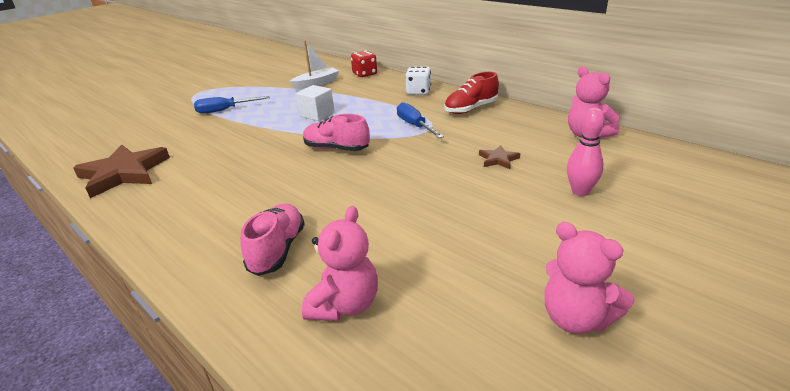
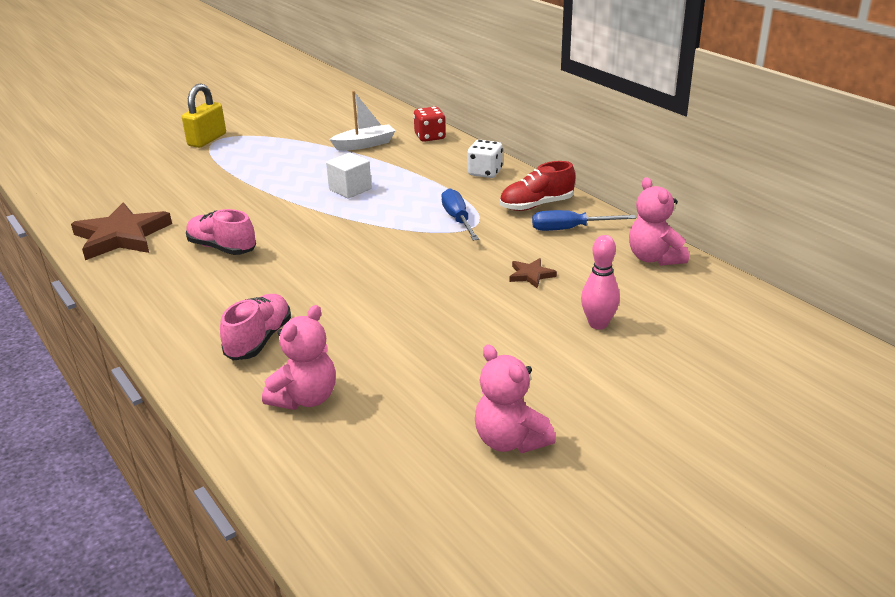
camera: 10 degrees right, 0 degrees up
blue screwdriver [194,96,270,114] -> blue screwdriver moved to [532,210,636,231]
pink shoe [303,114,370,151] -> pink shoe moved to [186,209,256,255]
none -> yellow padlock [182,84,226,148]

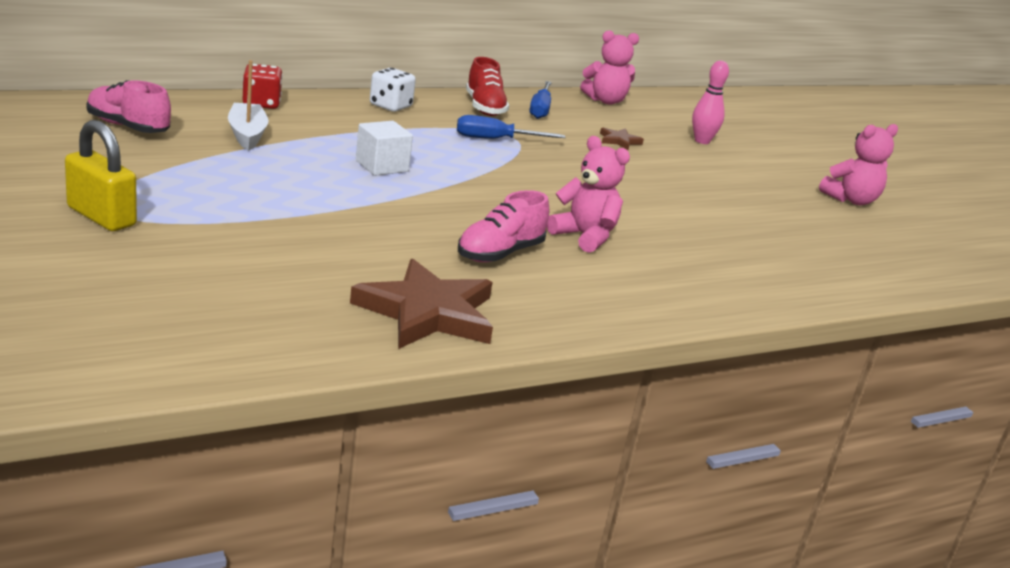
camera: 85 degrees left, 5 degrees down
pink shoe [220,294,291,360] -> pink shoe moved to [86,80,171,133]
pink teddy bear [262,305,336,410] -> pink teddy bear moved to [546,136,630,253]

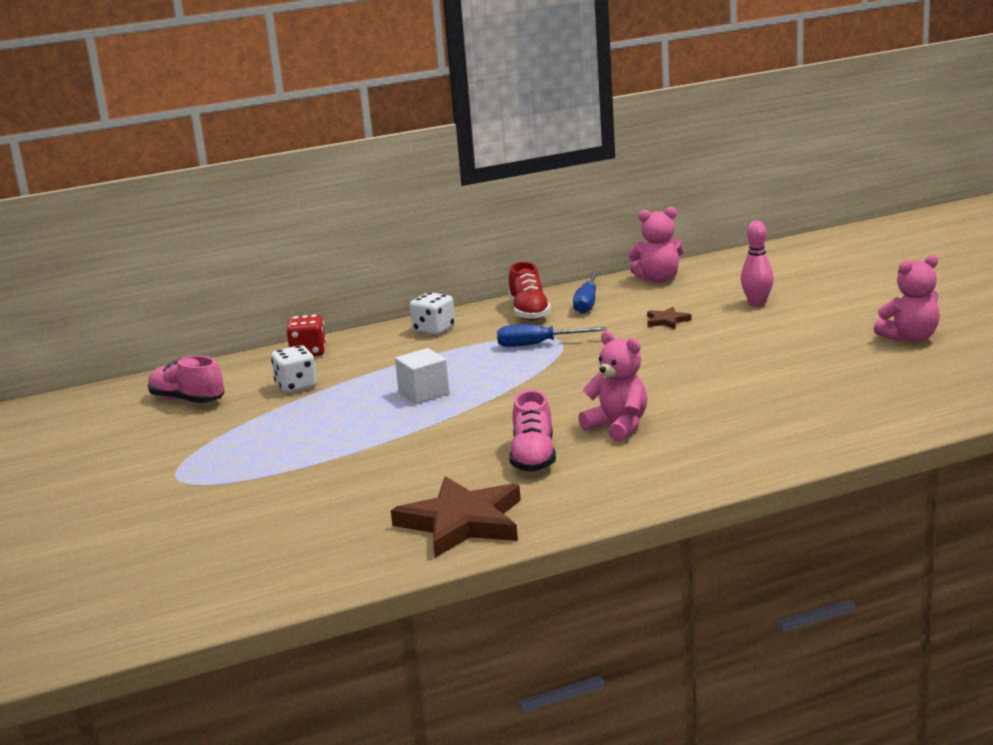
camera: 10 degrees right, 5 degrees down
yellow padlock [65,120,137,231] -> none
white boat [228,60,269,151] -> white dice [271,345,317,393]
pink shoe [458,190,549,262] -> pink shoe turned 45 degrees counterclockwise [509,390,556,472]

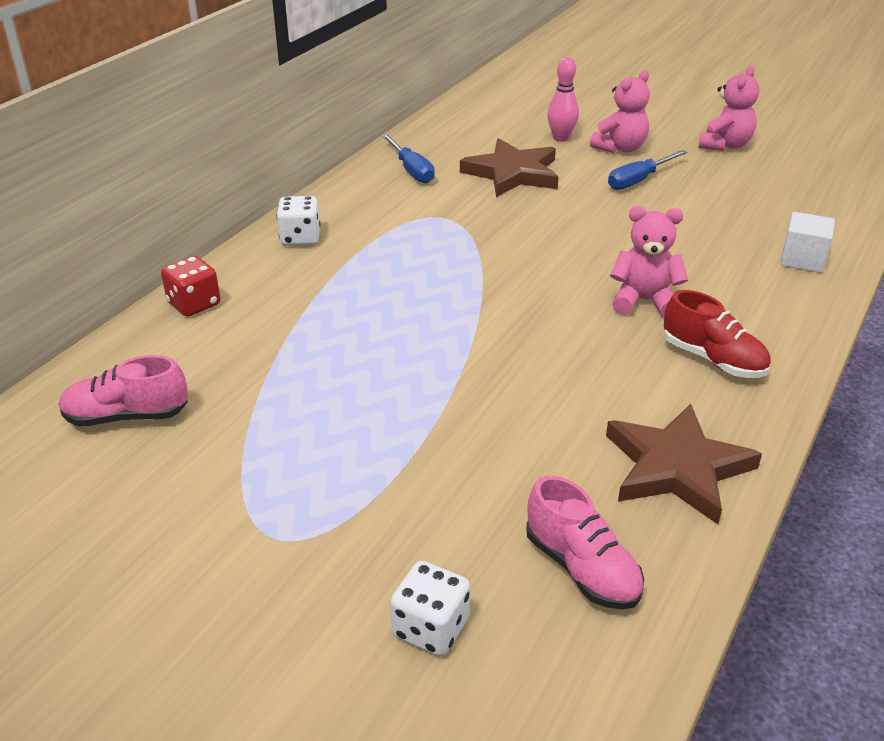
camera: 40 degrees left, 15 degrees up
white dice [271,345,317,393] -> white dice moved to [390,561,470,656]
white cube [395,348,450,404] -> white cube moved to [780,212,835,273]
blue screwdriver [497,324,606,347] -> blue screwdriver moved to [608,150,687,190]
red shoe [509,262,551,321] -> red shoe moved to [664,290,771,378]
pink shoe [509,390,556,472] -> pink shoe moved to [526,476,644,610]
pink teddy bear [628,207,684,283] -> pink teddy bear moved to [590,70,650,153]
brown star [647,307,692,329] -> brown star [460,138,559,197], size x2.21

